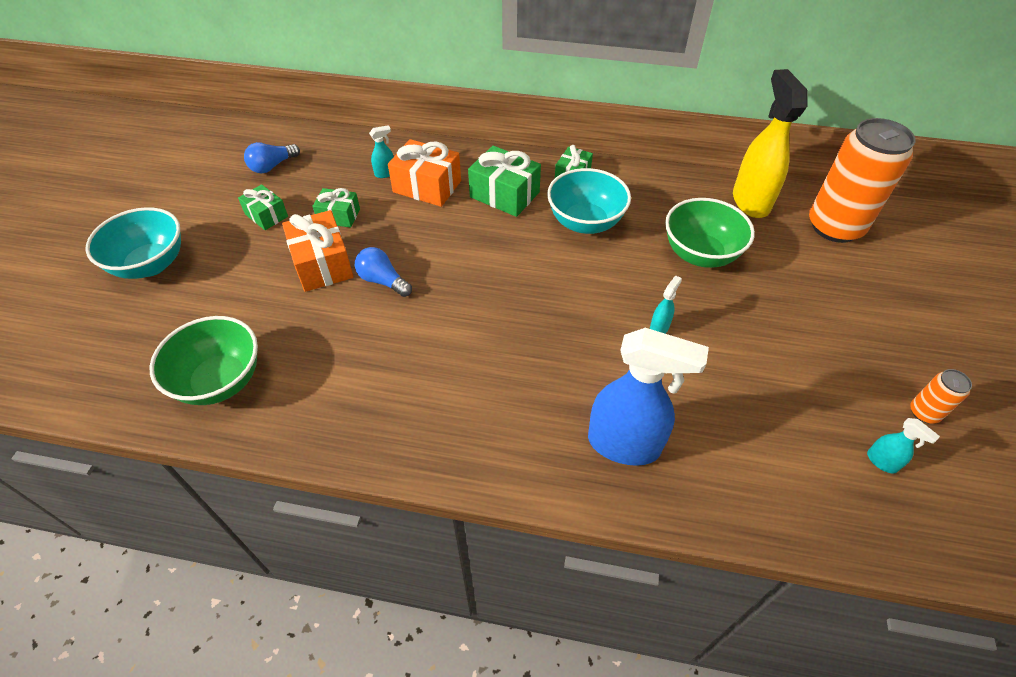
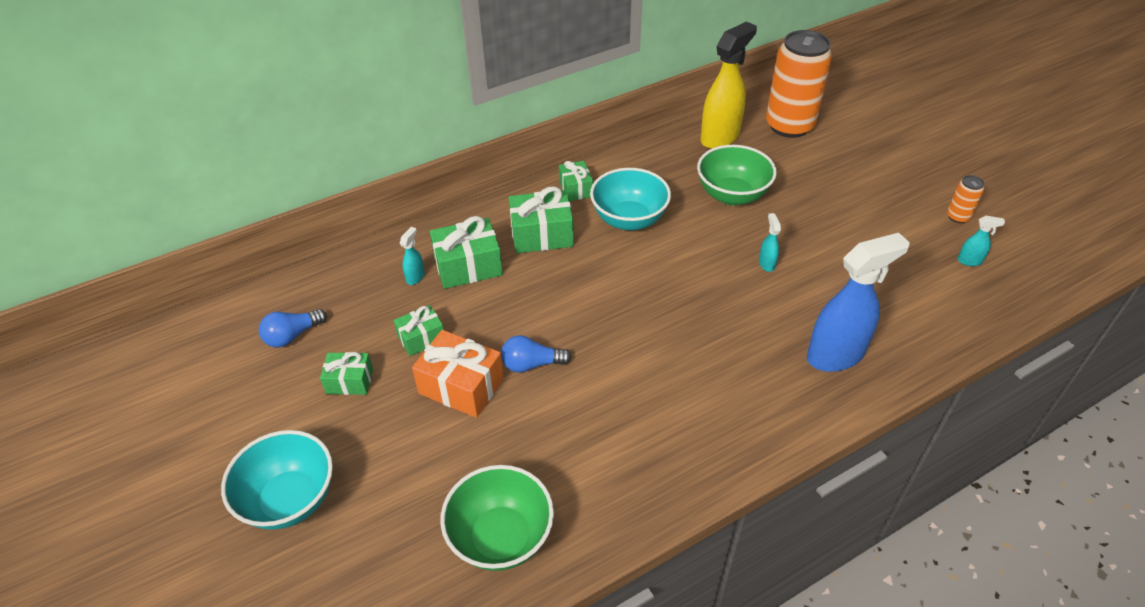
camera: 40 degrees left, 5 degrees down
blue light bulb [244,142,300,173] -> blue light bulb turned 45 degrees clockwise [259,309,327,347]
orange gift [388,139,461,207] -> green gift [430,216,503,289]
yellow spray bottle [733,69,808,218] -> yellow spray bottle turned 90 degrees clockwise [700,22,757,149]

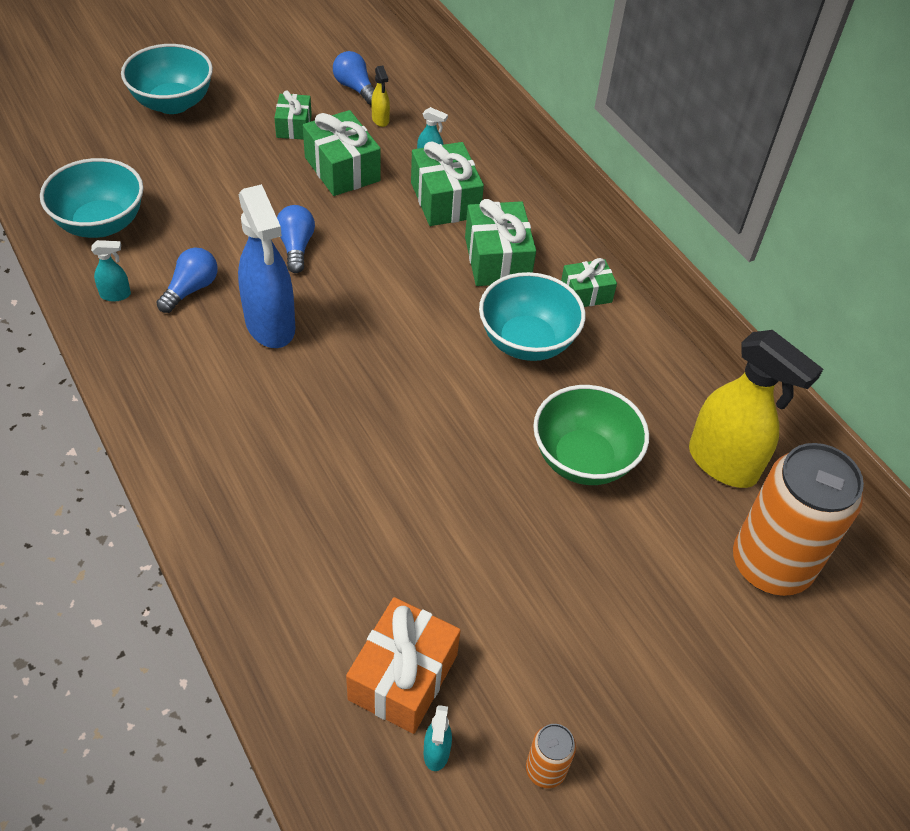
camera: 85 degrees right, 5 degrees up
green gift [394,305,444,356] -> green gift [303,110,381,196], size x1.64
orange gift [412,330,504,418] -> orange gift moved to [346,597,461,734]
green bowl [440,465,554,571] -> turquoise bowl [40,158,144,238]
turquoise spray bottle [759,213,781,272] -> turquoise spray bottle moved to [91,240,131,301]
blue spray bottle [807,233,910,372] -> blue spray bottle moved to [238,184,295,348]
none -> blue light bulb [156,248,218,313]
none -> yellow spray bottle [371,66,390,127]

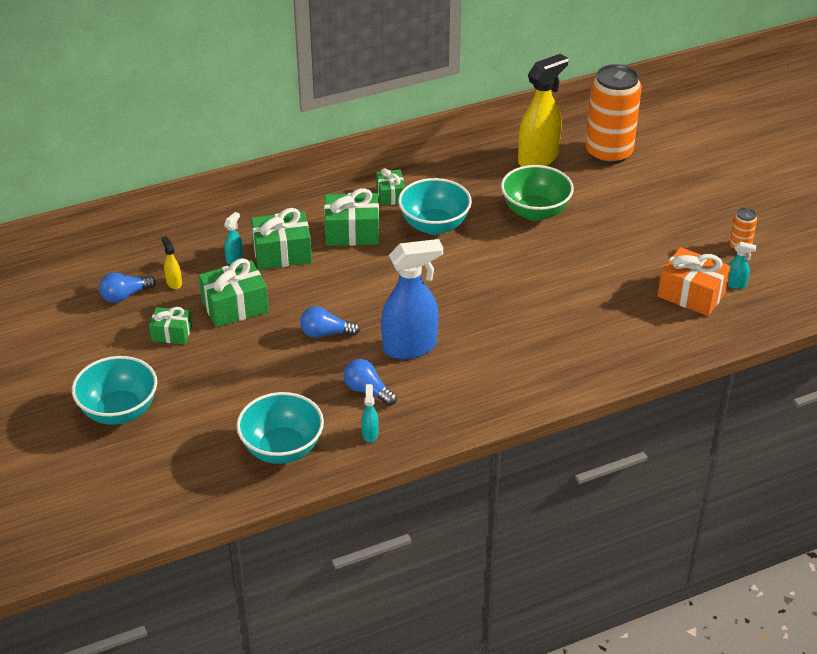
camera: 80 degrees left, 10 degrees down
yellow spray bottle [371,66,390,127] -> yellow spray bottle turned 105 degrees counterclockwise [161,236,182,289]

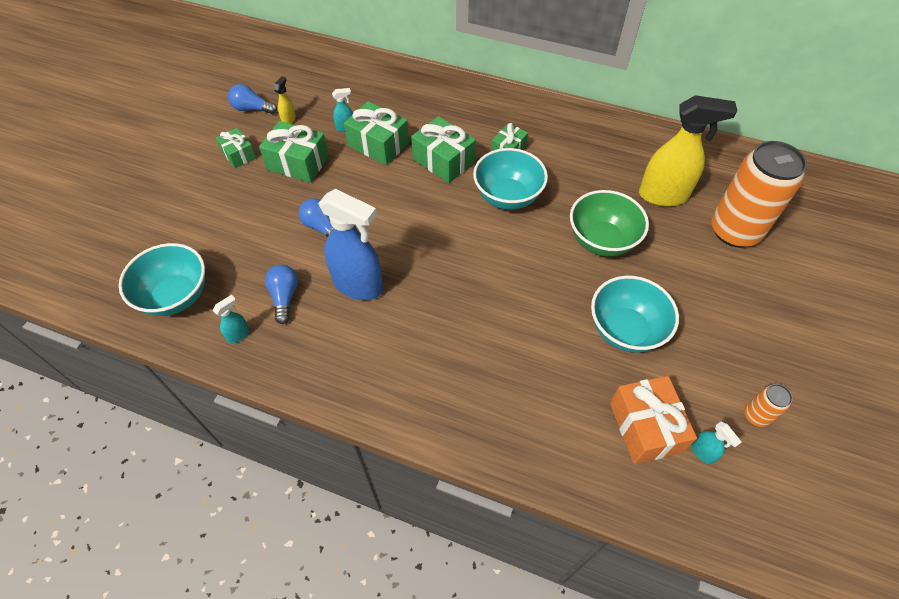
camera: 45 degrees right, 15 degrees up
turquoise bowl [72,356,157,425] -> turquoise bowl moved to [591,276,679,353]

